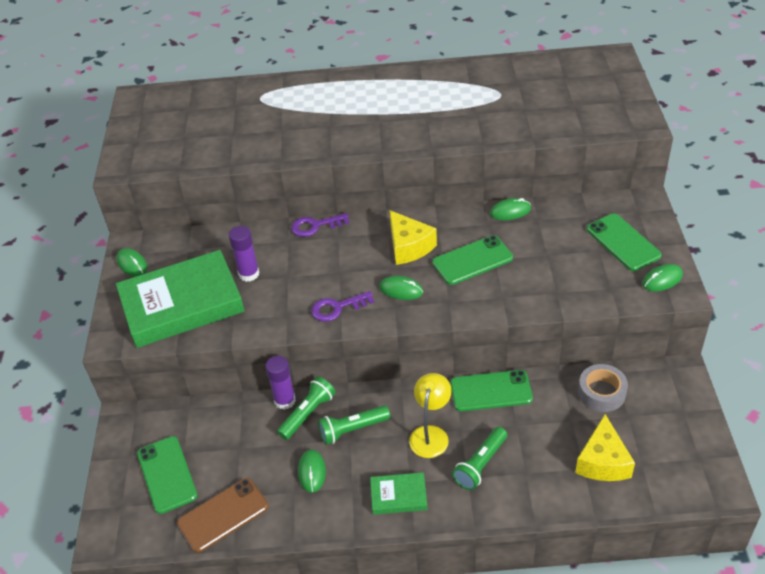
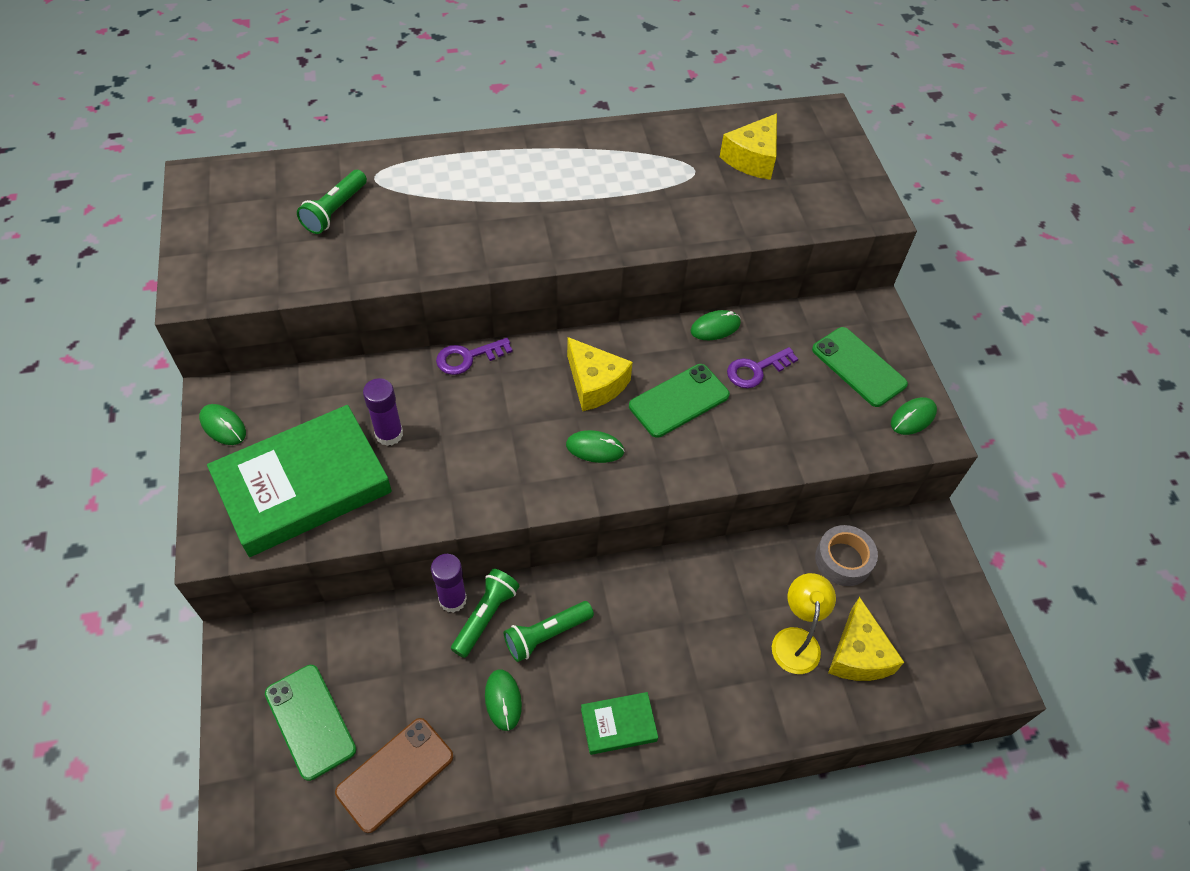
camera: 15 degrees left, 10 degrees up
purple key [311,291,374,322] -> purple key moved to [727,347,798,388]
yellow lamp [409,373,452,458] -> yellow lamp moved to [772,573,836,674]
green phone [450,370,533,412] -> none
green flashlight [452,427,507,490] -> green flashlight moved to [297,170,367,234]
none -> yellow cheese [720,113,777,180]

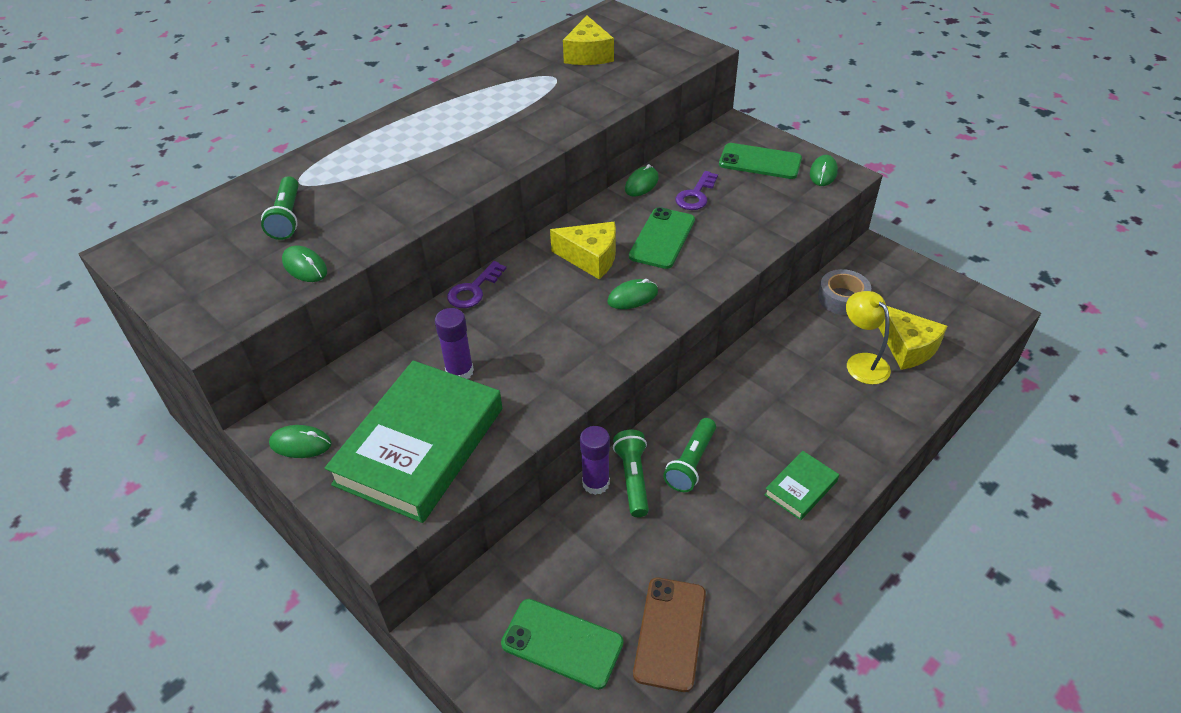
camera: 30 degrees left, 10 degrees down
green mouse [485,669,522,731] -> green mouse moved to [282,245,327,282]

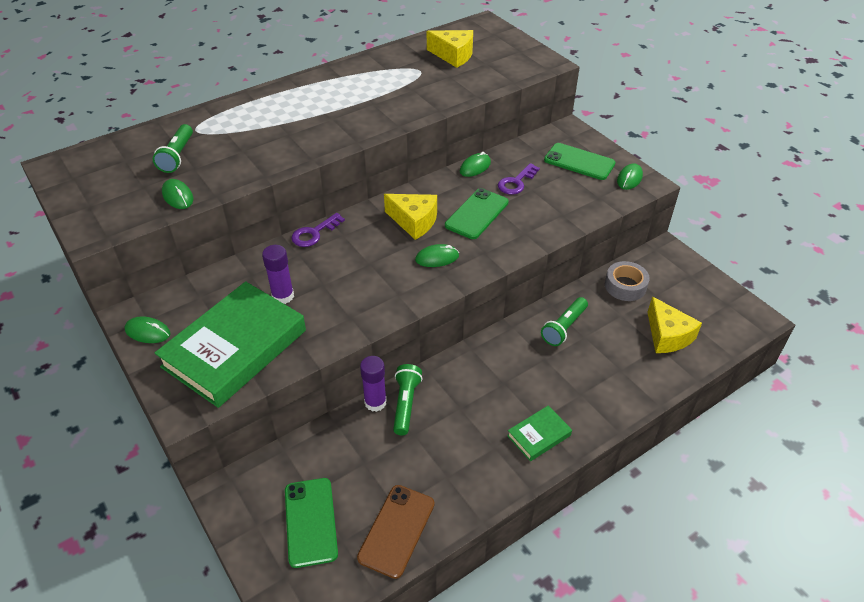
camera: 10 degrees right, 0 degrees up
green phone [501,599,624,690] -> green phone turned 45 degrees clockwise [285,478,338,568]
yellow cheese [563,16,614,65] -> yellow cheese turned 75 degrees counterclockwise [427,30,473,68]
green flashlight [663,418,716,492] -> green flashlight moved to [541,297,588,346]
yellow lamp [846,291,891,385] -> none

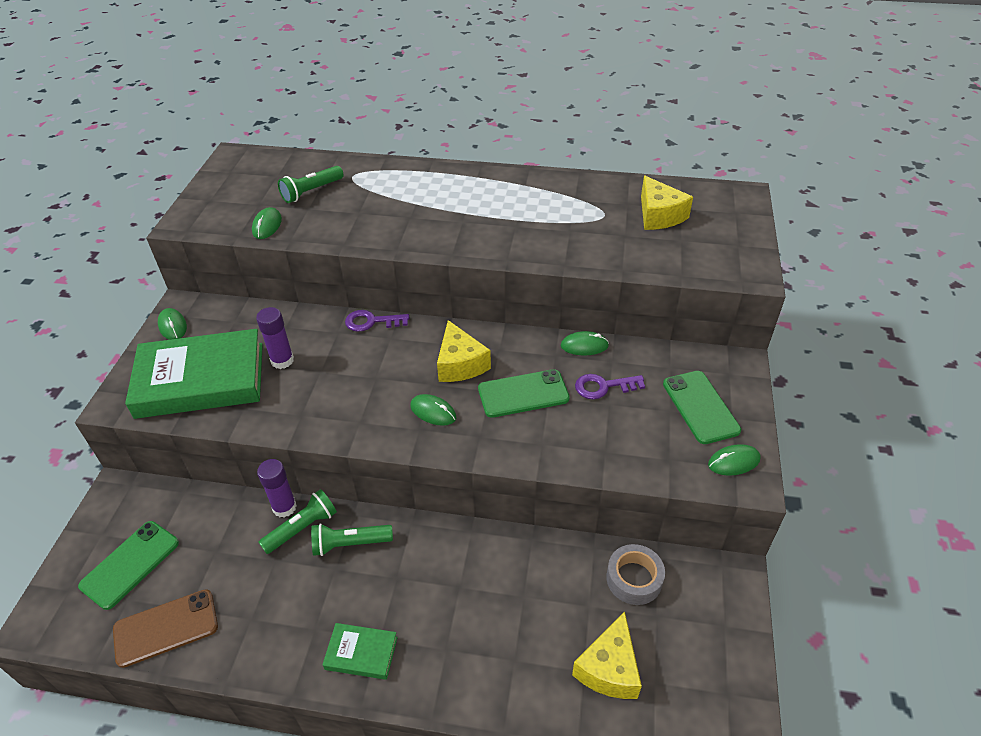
camera: 45 degrees right, 0 degrees up
green flashlight [541,297,588,346] -> green flashlight moved to [311,523,393,556]

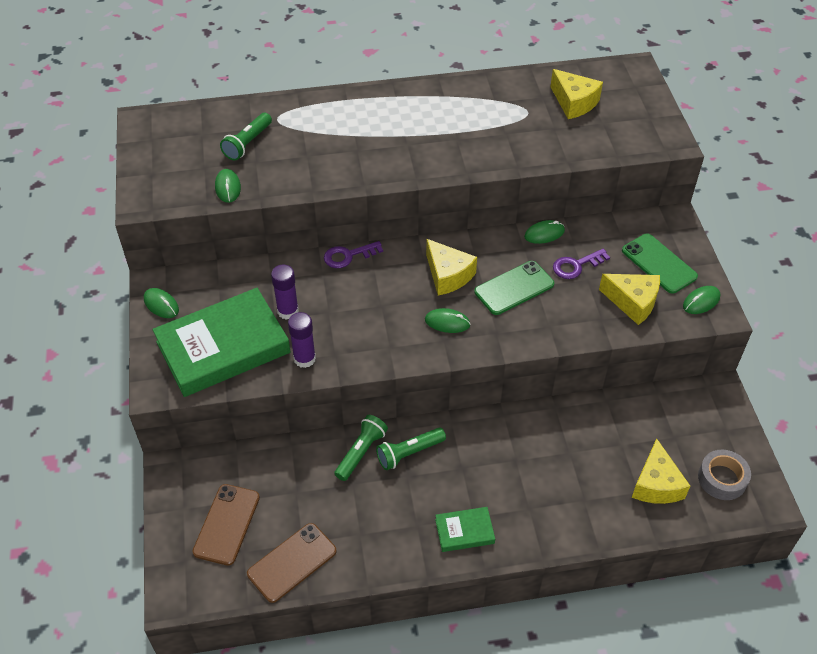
camera: 20 degrees left, 5 degrees up
green phone [78,521,179,610] -> brown phone [192,484,260,566]
purple glue stick [257,459,297,518] -> purple glue stick moved to [288,312,316,368]
grey tape [606,544,665,605] -> grey tape moved to [698,449,751,500]
none -> yellow cheese [599,274,660,325]

